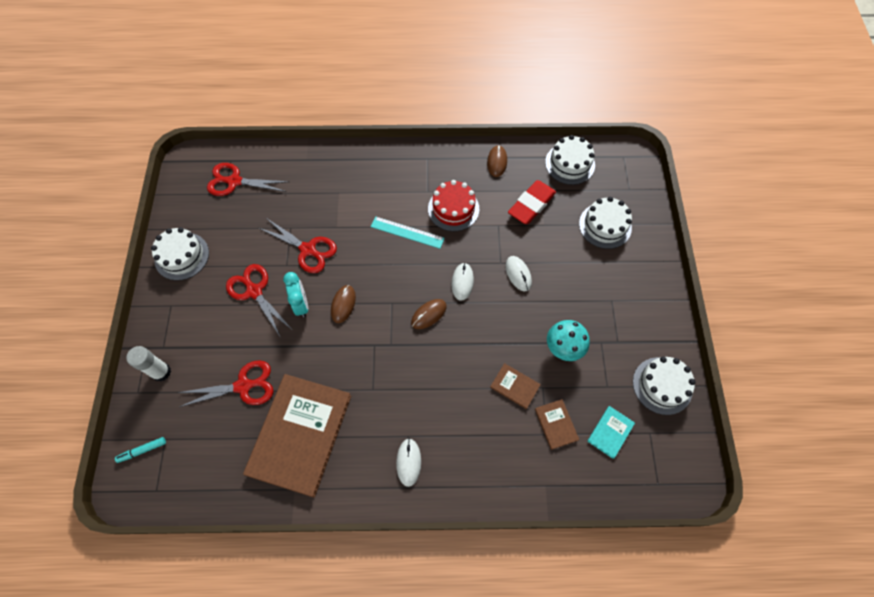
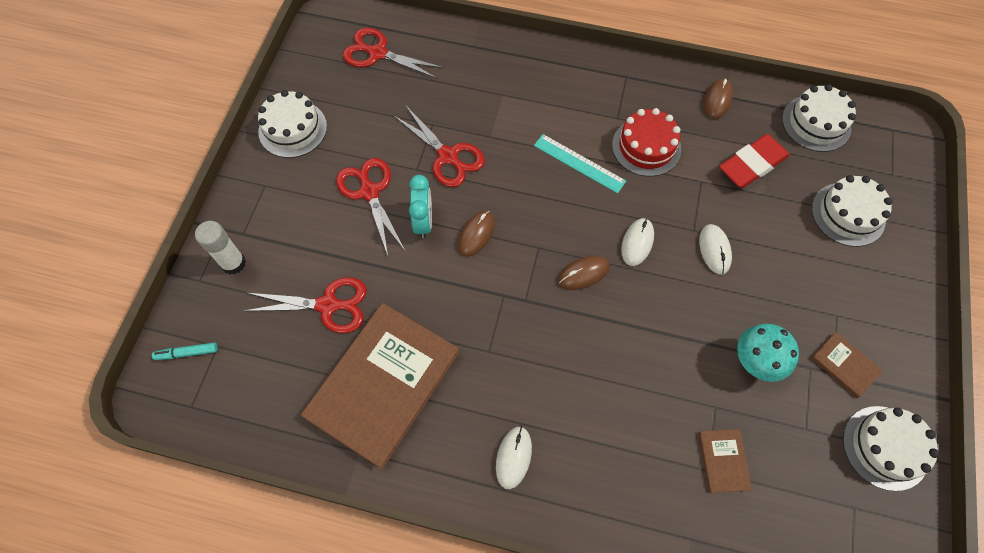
camera: 15 degrees right, 0 degrees up
brown book [490,363,541,409] -> brown book moved to [811,332,883,398]
turquoise book [587,406,635,459] -> none

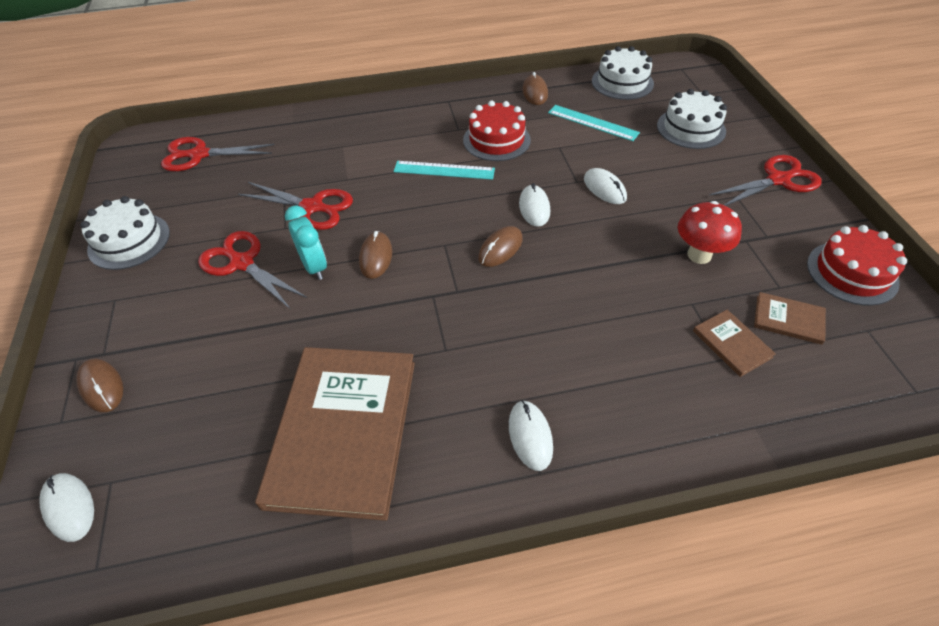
camera: 25 degrees left, 15 degrees down
turquoise marker [152,342,218,360] -> white mouse [39,473,94,542]
white glue stick [195,221,246,274] -> brown mouse [76,359,123,412]
red scissors [244,277,367,333] -> red scissors moved to [709,155,822,206]
red eraser [719,134,790,188] -> turquoise ruler [548,105,640,141]
turquoise mushroom [737,324,799,382] -> red mushroom [678,201,742,264]
brown book [811,332,883,398] -> brown book moved to [754,292,826,345]
white cake [843,406,939,491] -> red cake [807,225,907,306]

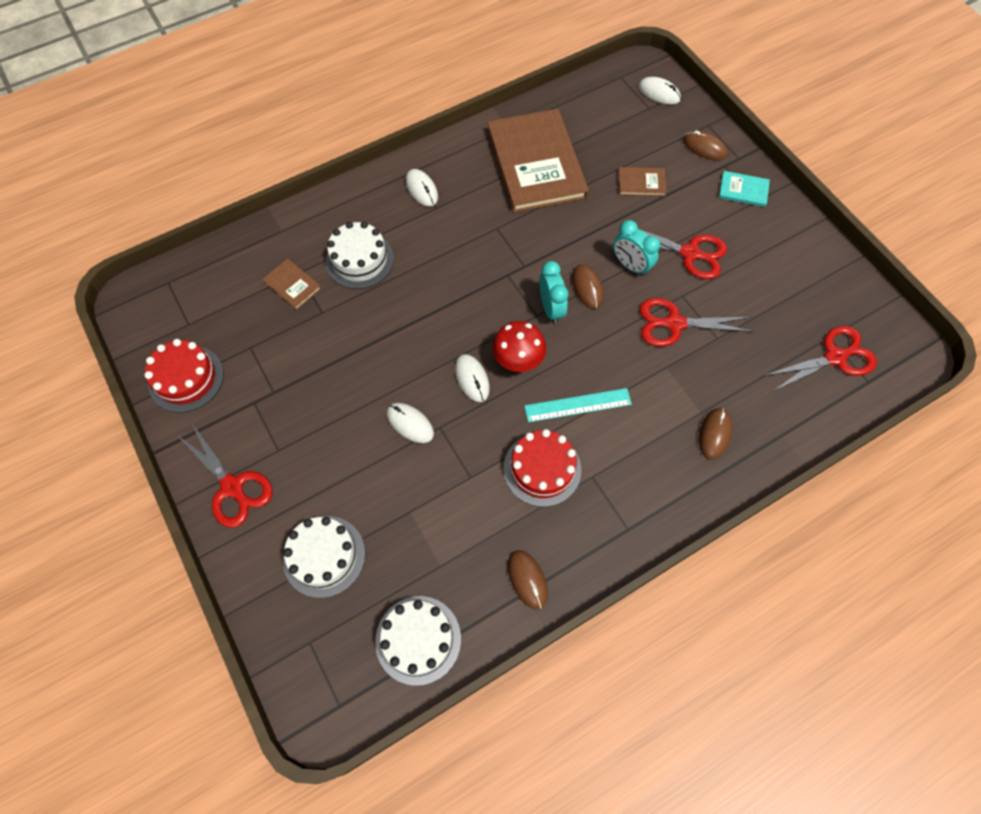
camera: 160 degrees right, 15 degrees up
white cake [80,196,170,270] -> white cake moved to [325,222,394,289]
brown mouse [478,226,523,267] -> brown mouse moved to [699,408,732,460]
turquoise ruler [548,105,640,141] -> none
red mushroom [678,201,742,264] -> red mushroom moved to [492,321,546,372]
red scissors [709,155,822,206] -> red scissors turned 90 degrees counterclockwise [177,422,273,528]
brown book [754,292,826,345] -> brown book moved to [618,167,667,196]
none -> turquoise clock [539,261,568,324]
none -> turquoise book [719,171,770,207]

